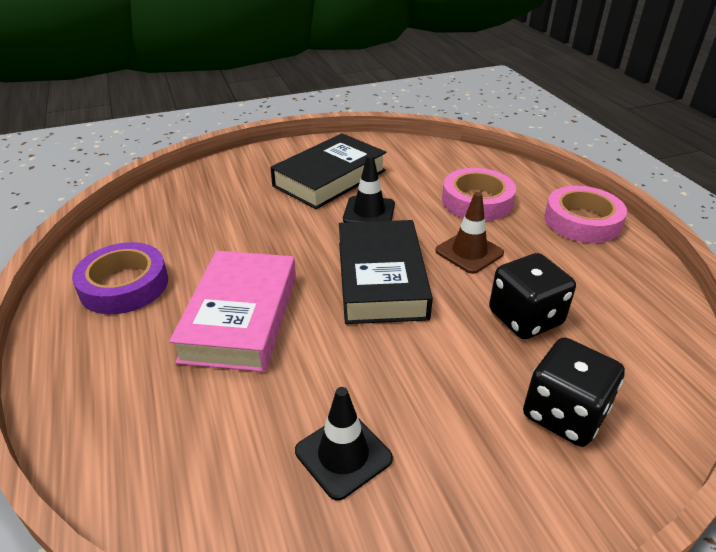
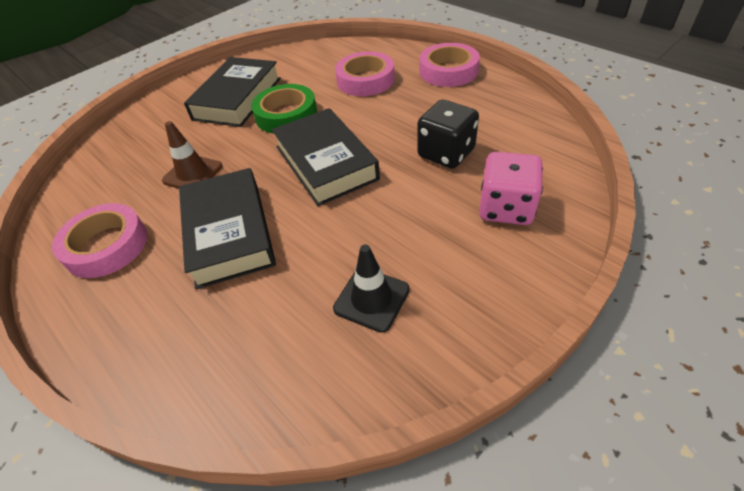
camera: 20 degrees left, 10 degrees up
purple tape [72,242,168,314] -> pink tape [52,203,147,278]
pink book [169,251,296,372] -> black book [179,168,276,289]
black traffic cone [343,155,395,222] -> green tape [251,84,317,134]
brown traffic cone [435,192,504,274] -> brown traffic cone moved to [162,121,222,189]
black dice [523,337,625,447] -> pink dice [479,152,543,225]

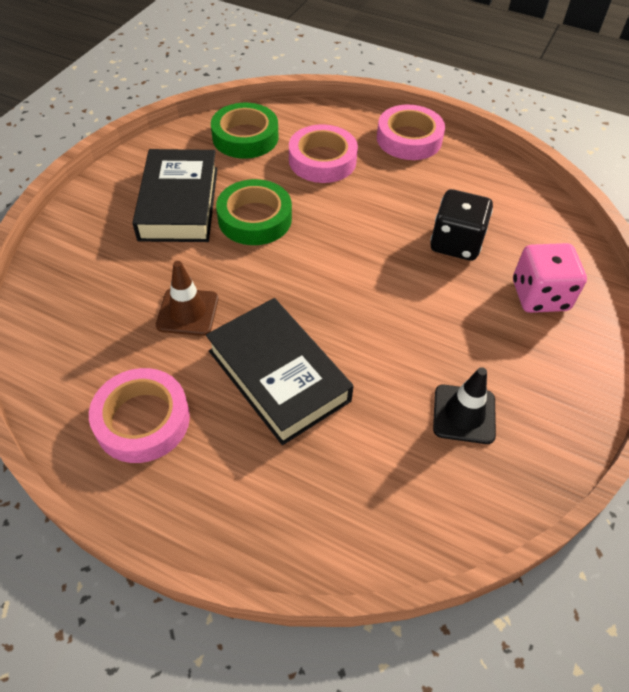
camera: 25 degrees left, 5 degrees up
black book [272,108,380,206] -> none
none -> green tape [211,103,278,158]

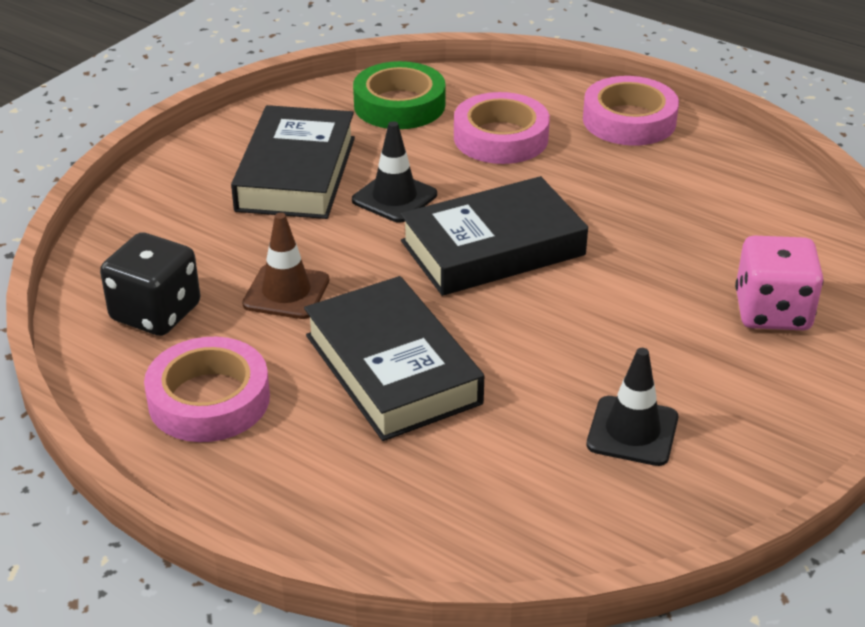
camera: 10 degrees right, 15 degrees down
green tape [216,179,292,245] -> black traffic cone [352,121,437,223]
black dice [430,189,493,261] -> black dice moved to [100,232,200,336]
none -> black book [400,176,588,296]

